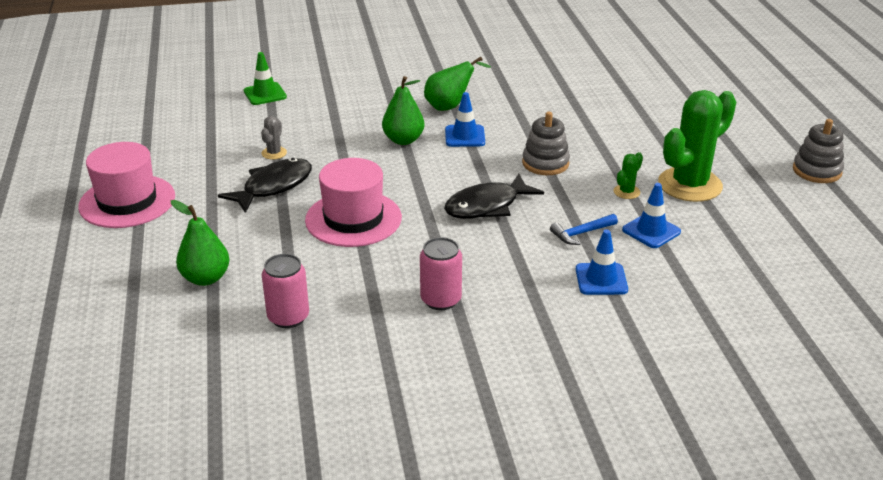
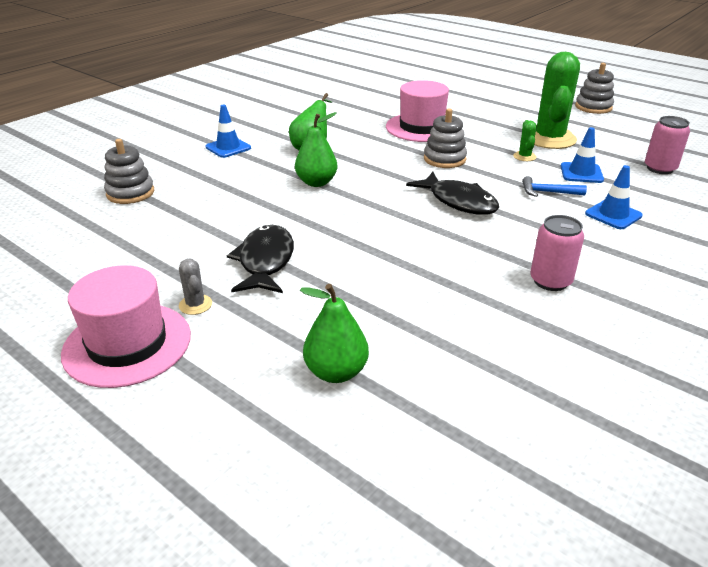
camera: 40 degrees left, 0 degrees up
green traffic cone [244,52,287,105] -> grey stacking toy [104,139,154,204]
grey cactus [261,116,287,160] -> grey cactus moved to [179,259,212,315]
pink can [262,254,309,328] -> pink can moved to [645,116,690,174]
pink hat [305,158,402,247] -> pink hat moved to [386,80,449,142]
black fish [444,174,544,219] -> black fish turned 60 degrees counterclockwise [406,172,499,215]
blue traffic cone [445,92,485,147] -> blue traffic cone moved to [205,104,251,158]
blue hammer [550,214,618,245] -> blue hammer turned 75 degrees clockwise [522,176,587,197]

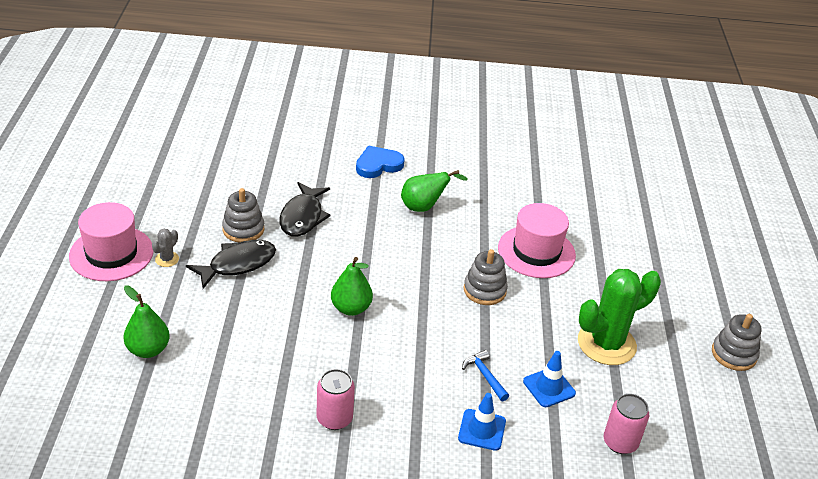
camera: 50 degrees right, 5 degrees up
grey stacking toy [104,139,154,204] -> grey stacking toy moved to [222,188,264,242]
blue traffic cone [205,104,251,158] -> blue heart [356,146,405,178]
green pear [295,112,337,187] -> green pear moved to [331,257,373,316]
black fish [406,172,499,215] -> black fish moved to [279,182,331,236]
green cactus [513,120,537,161] -> none

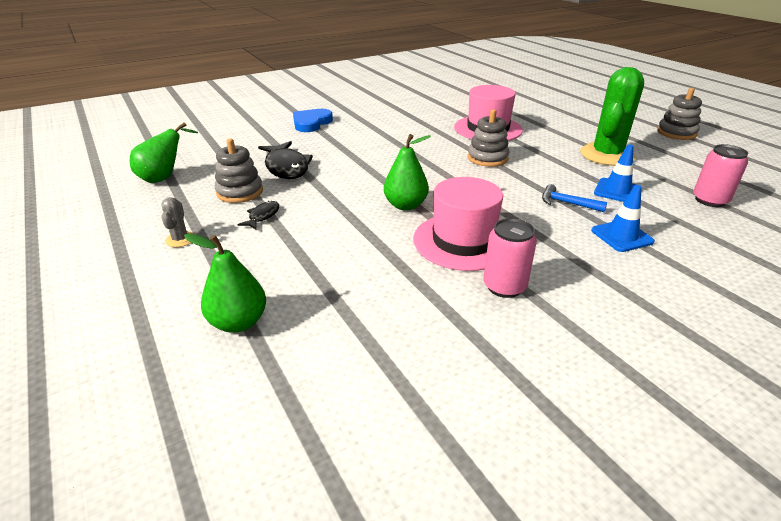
camera: 30 degrees left, 5 degrees down
pink hat [69,202,154,281] -> pink hat moved to [413,177,503,271]
black fish [186,240,276,289] -> black fish [237,201,279,229], size x0.51
green pear [401,170,468,212] -> green pear moved to [130,122,198,183]

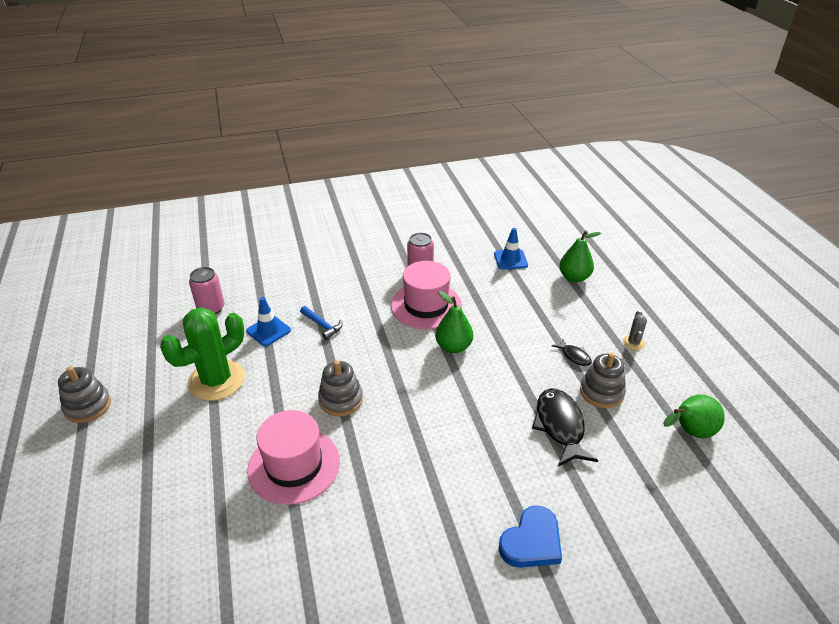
camera: 165 degrees left, 5 degrees up
black fish [237,201,279,229] -> black fish turned 75 degrees counterclockwise [552,338,592,366]
blue traffic cone [591,185,655,252] -> blue traffic cone moved to [494,228,528,270]

